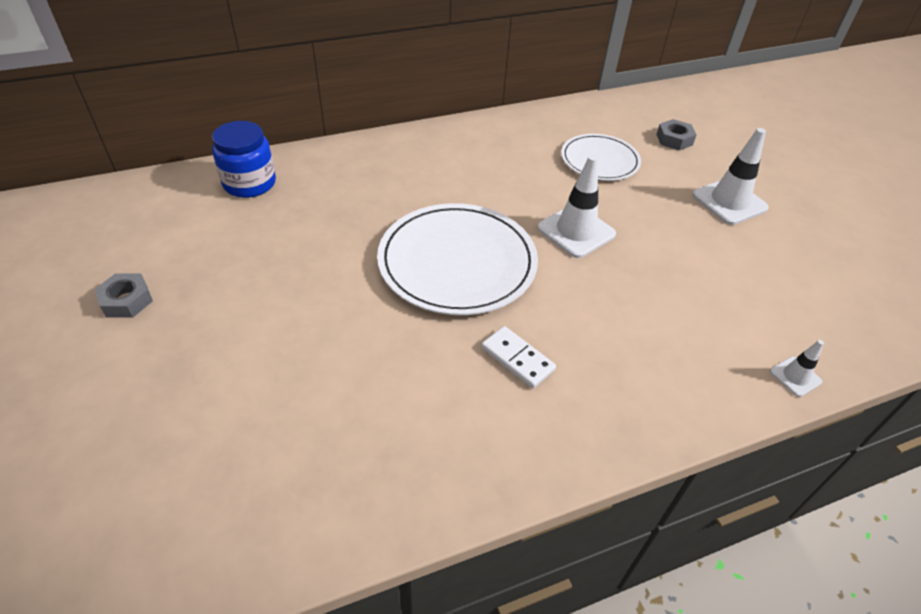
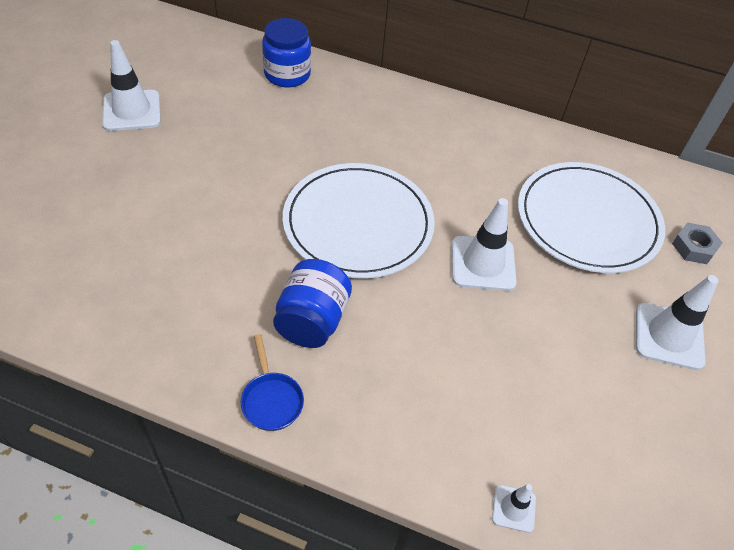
camera: 40 degrees right, 5 degrees up
grey nut [94,273,153,318] -> white traffic cone [102,40,161,131]
white domino [481,326,556,388] -> blue jar [273,259,352,348]
white plate [561,134,641,181] -> white plate [518,162,665,273], size x1.66
none -> blue pan [241,334,304,431]

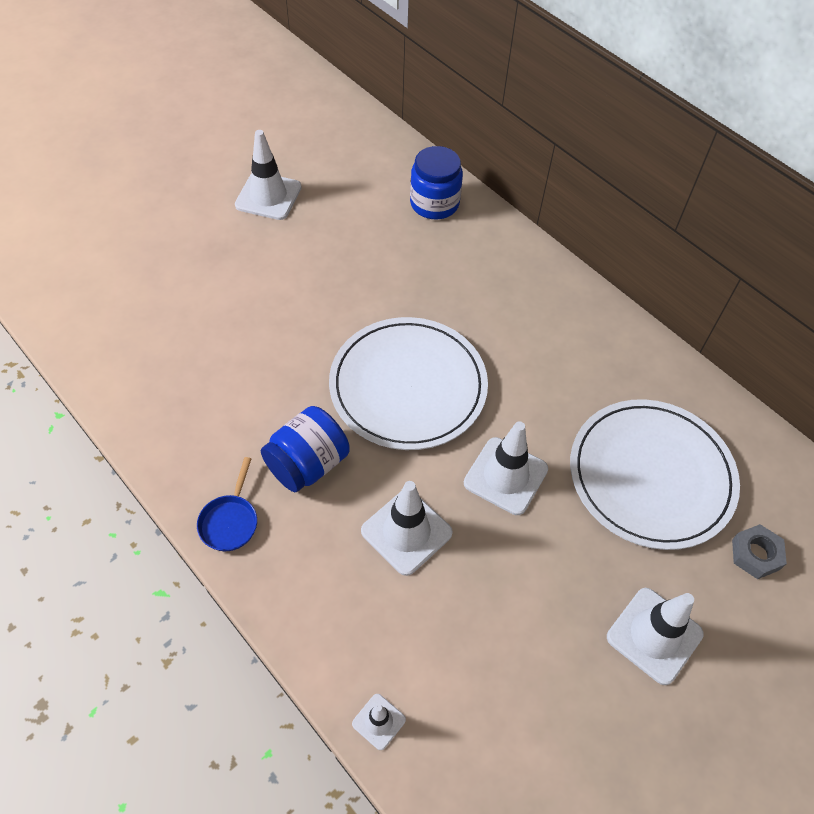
camera: 30 degrees right, 5 degrees up
none -> white traffic cone [361,481,453,576]

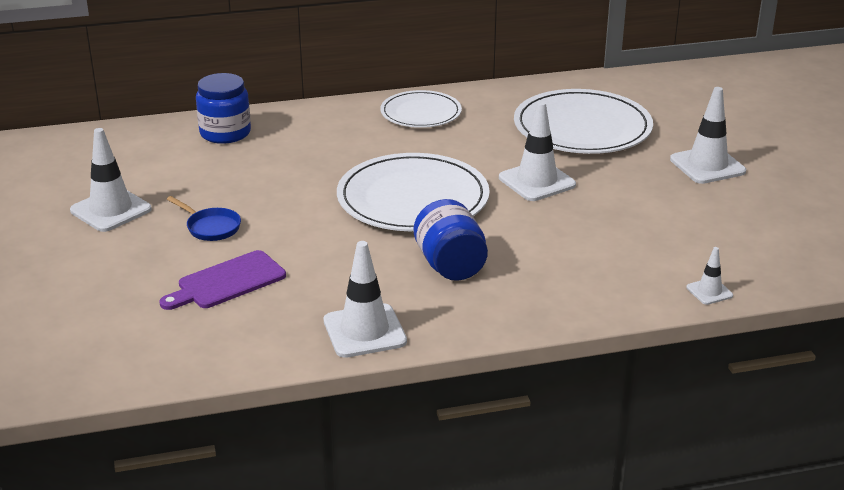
camera: 60 degrees left, 25 degrees down
blue pan [197,457,257,551] -> blue pan moved to [167,196,241,241]
white traffic cone [361,481,453,576] -> white traffic cone moved to [323,241,407,358]
grey nut [732,524,787,579] -> none
none -> purple cutting board [159,250,286,310]
none -> white plate [380,90,462,128]

